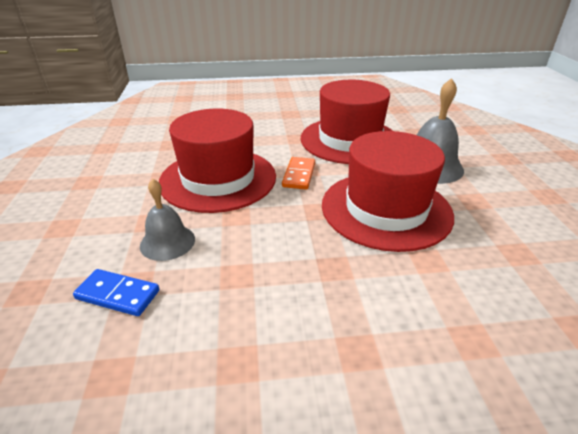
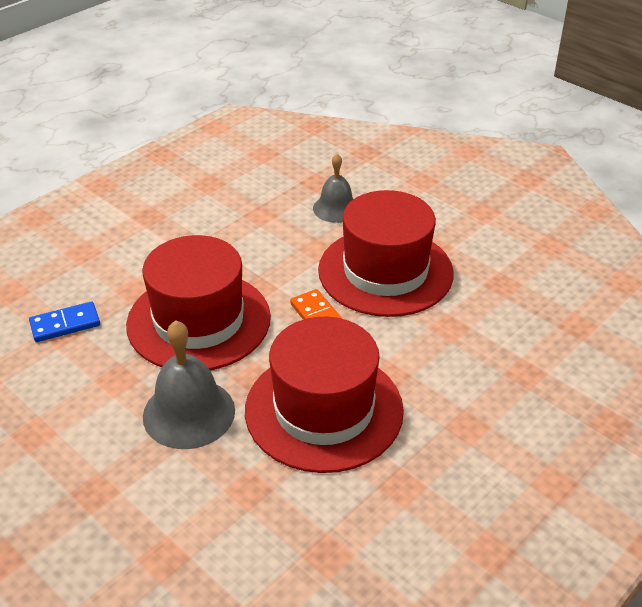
camera: 140 degrees right, 5 degrees up
blue domino [73,269,159,316] -> blue domino moved to [29,302,100,342]

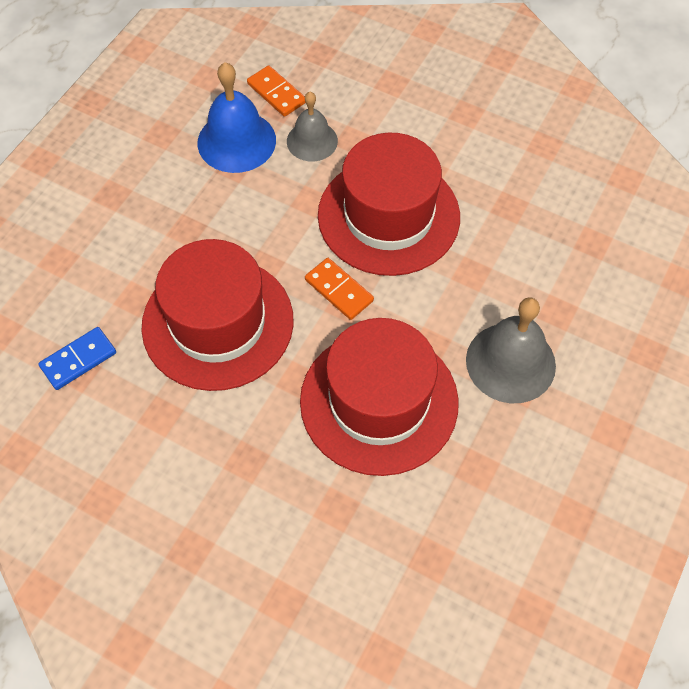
camera: 15 degrees left, 20 degrees up
grey bell [143,320,235,449] -> grey bell moved to [466,297,556,403]
none -> blue bell [198,62,276,173]
none -> orange domino [247,65,306,117]

